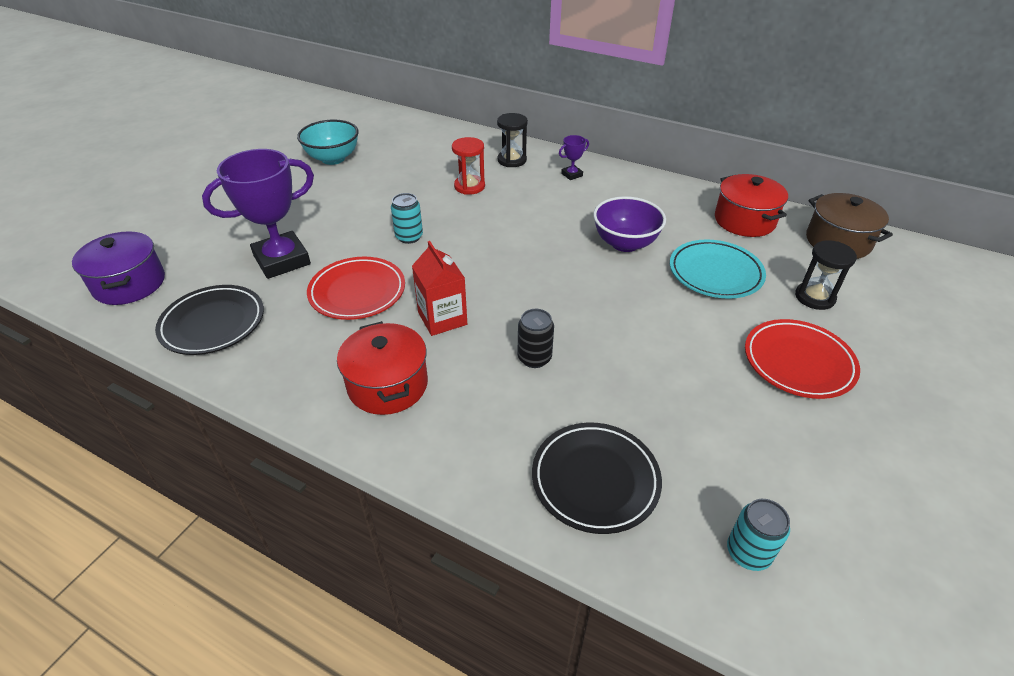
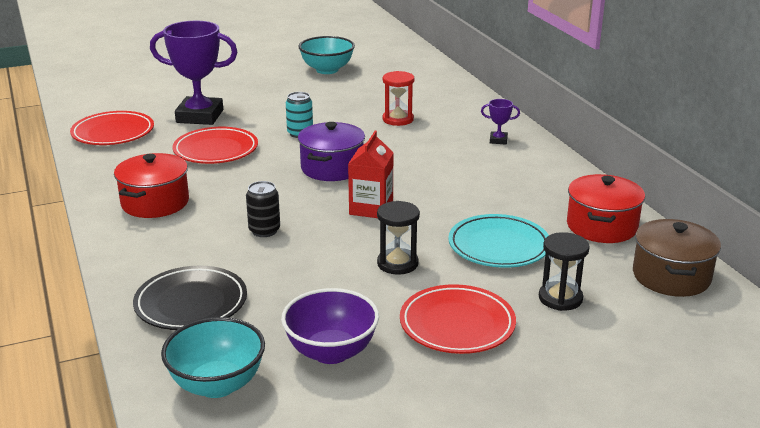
camera: 40 degrees right, 15 degrees down
purple pot [72,231,165,305] -> purple pot moved to [298,122,365,181]
black plate [155,285,264,355] -> red plate [70,111,154,145]
red carton [412,241,467,336] -> red carton moved to [348,131,394,218]
black hourglass [497,113,528,167] -> black hourglass moved to [377,201,420,275]
purple bowl [593,196,666,252] -> purple bowl moved to [281,288,379,364]
turquoise can [727,499,790,571] -> turquoise bowl [161,317,265,398]

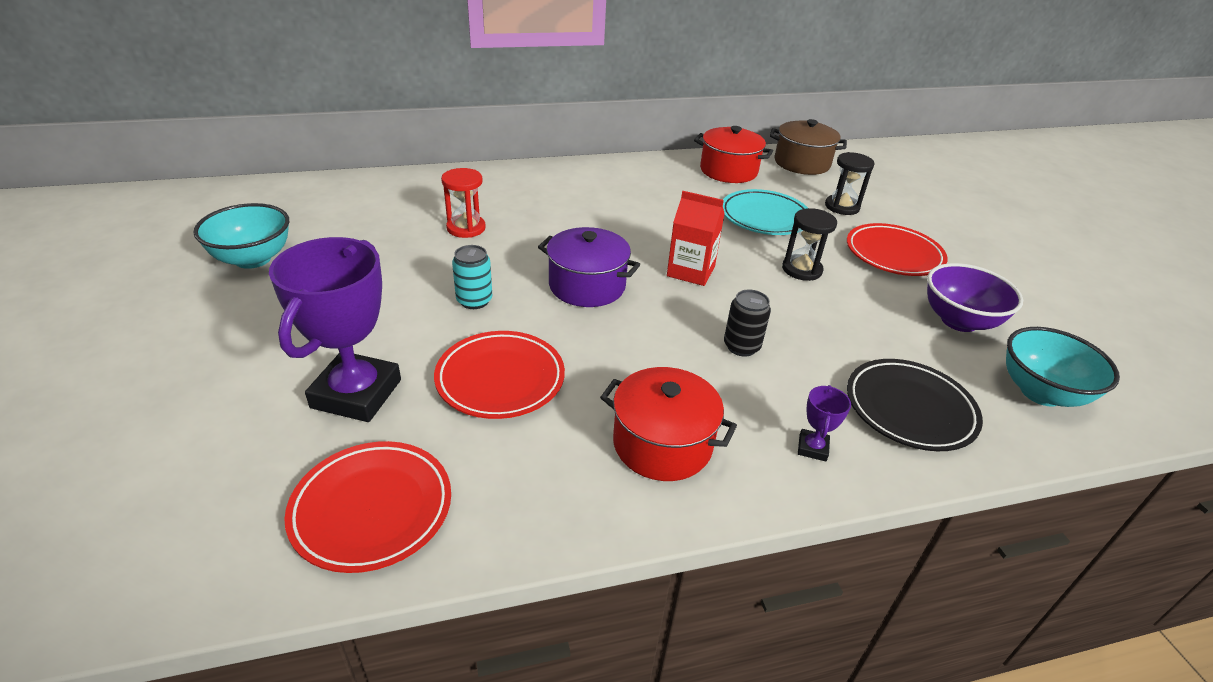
camera: 85 degrees left, 10 degrees up
purple trophy [481,99,520,145] -> purple trophy moved to [798,385,851,462]

